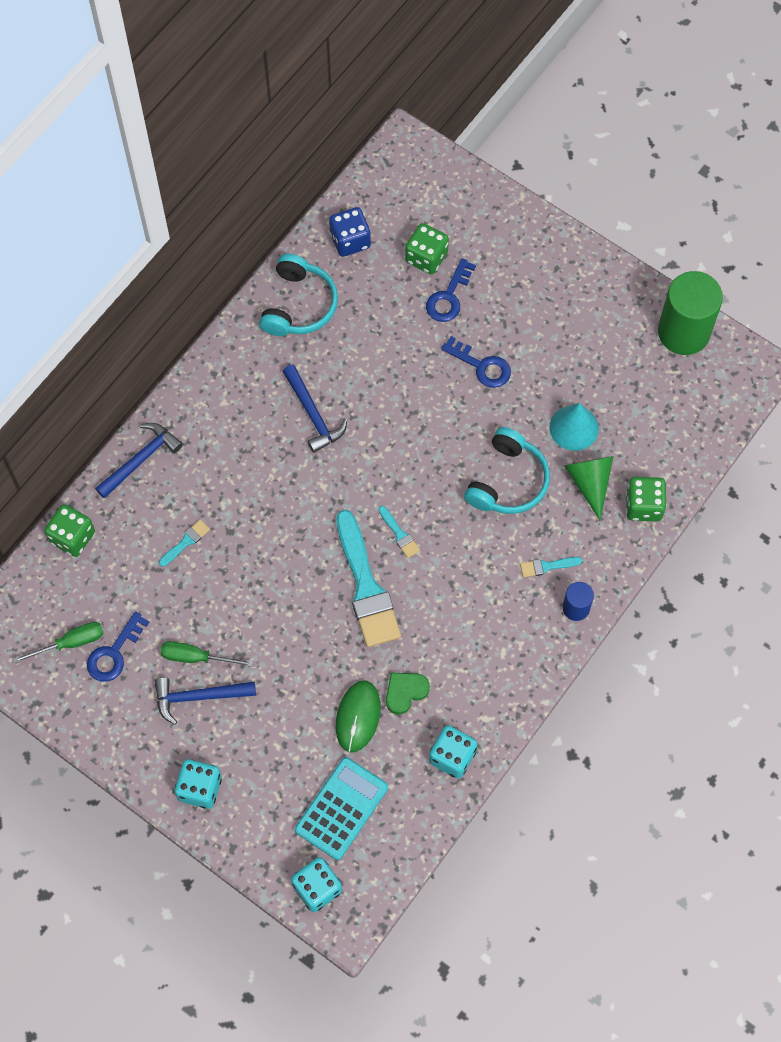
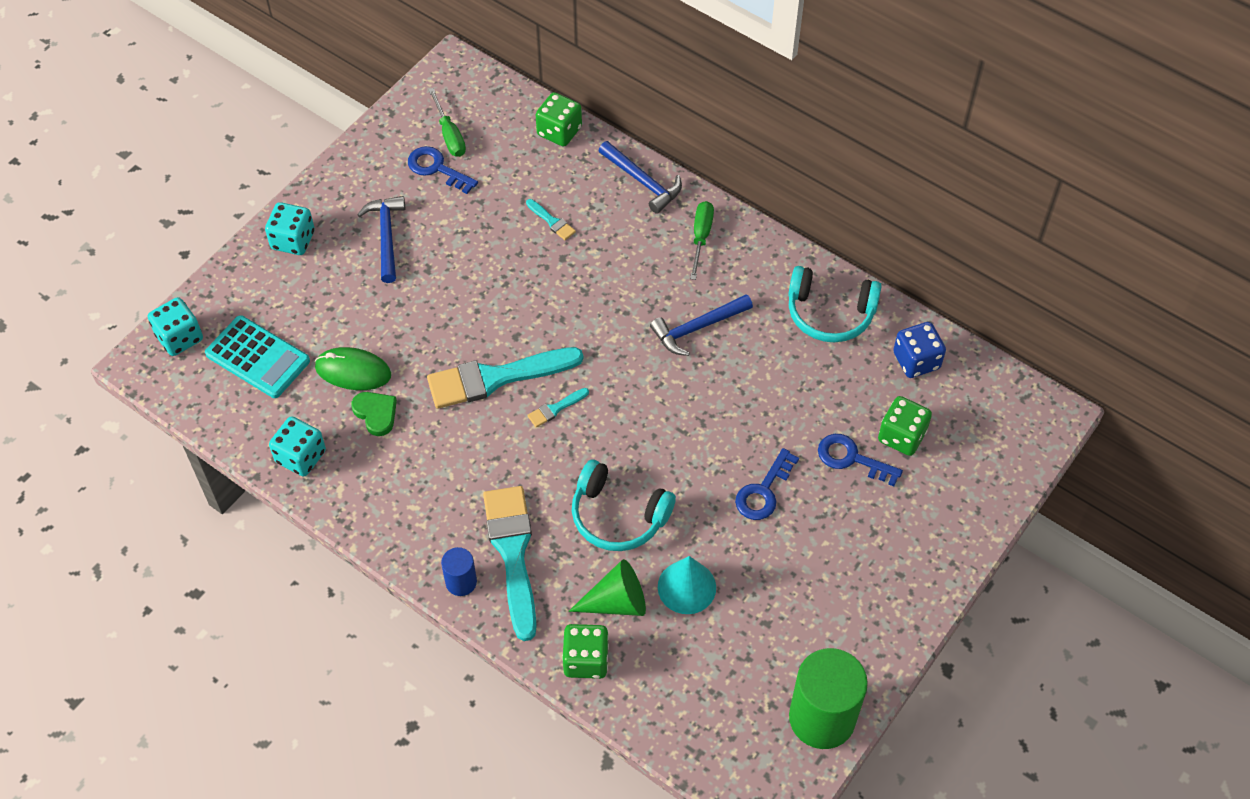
camera: 90 degrees right, 10 degrees down
green screwdriver [160,641,253,667] -> green screwdriver moved to [690,201,714,280]
turquoise brush [520,557,582,577] -> turquoise brush [483,486,537,641], size x2.35

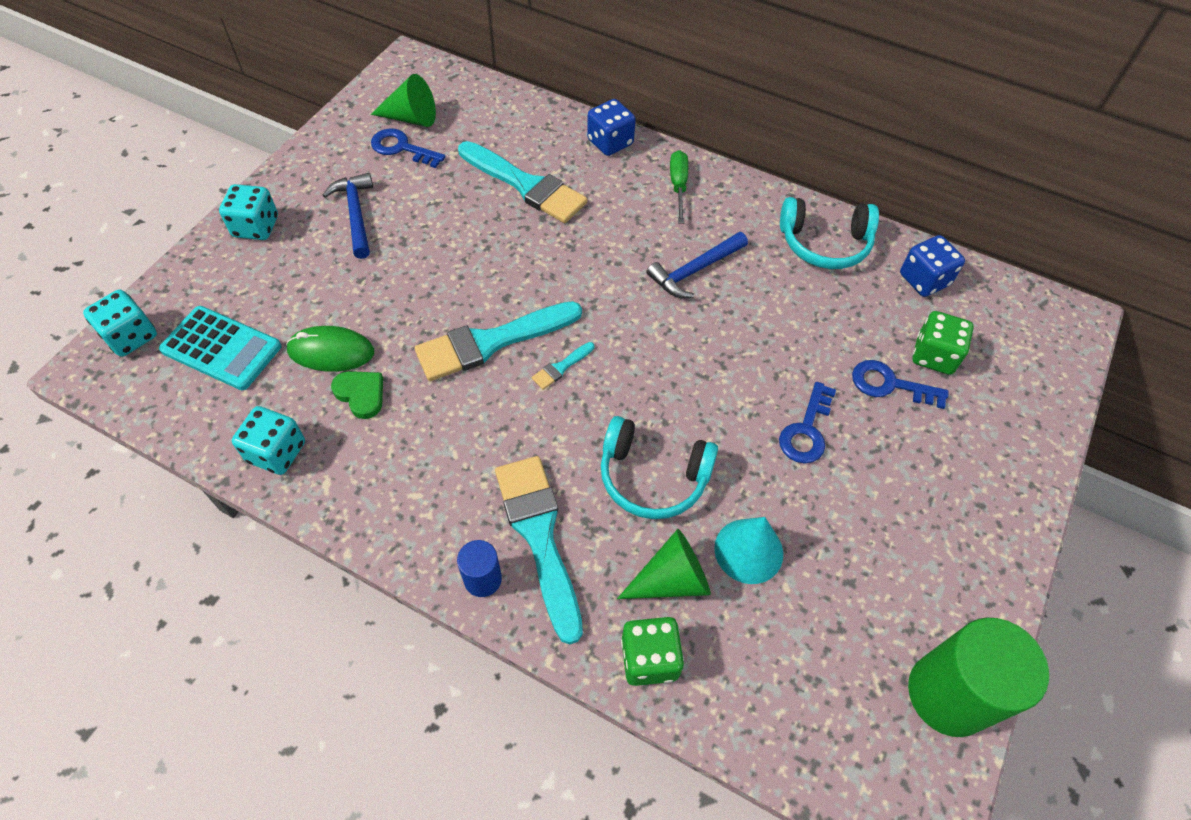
camera: 10 degrees left, 0 degrees up
green screwdriver [429,88,466,157] -> green cone [371,74,436,127]
turquoise brush [526,199,576,240] -> turquoise brush [458,141,587,223], size x2.35
green dice [536,92,582,147] -> none
blue hammer [599,141,682,214] -> blue dice [587,99,636,156]

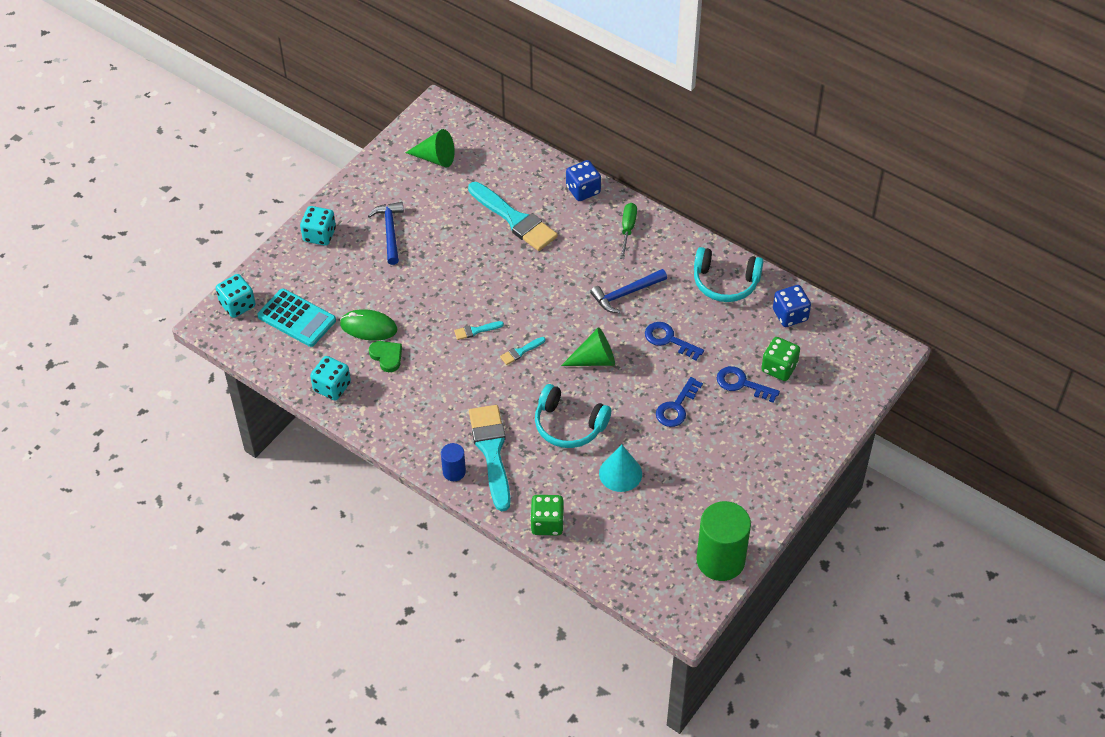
camera: 10 degrees right, 5 degrees down
blue key [371,128,445,168] -> blue key moved to [645,322,704,360]
turquoise brush [415,301,582,381] -> turquoise brush [454,321,504,340], size x0.43
green cone [617,529,711,599] -> green cone moved to [561,327,615,366]

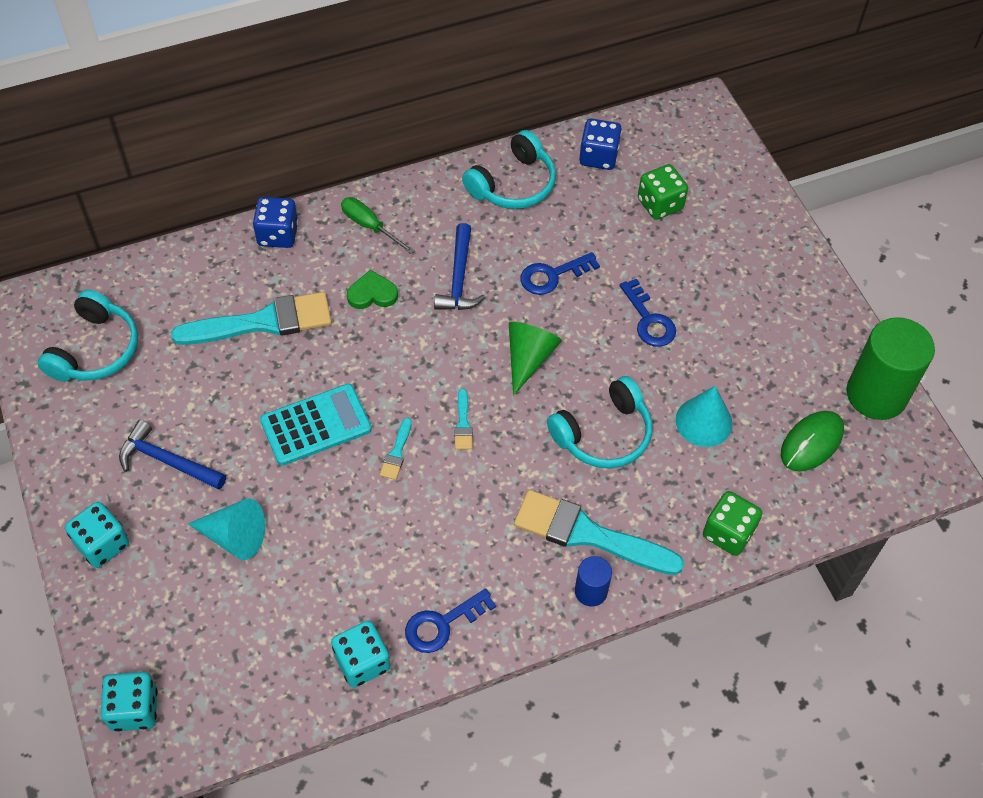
camera: 60 degrees left, 5 degrees up
turquoise calculator [257,288,336,347] -> turquoise calculator moved to [260,384,372,466]
green mouse [340,309,397,341] -> green mouse moved to [781,411,844,471]
green heart [369,341,402,372] -> green heart moved to [347,270,398,309]
green cone [405,129,455,168] -> turquoise headphones [38,290,138,382]
blue key [717,366,780,403] -> blue key moved to [405,588,496,653]
none -> turquoise cone [188,498,265,560]

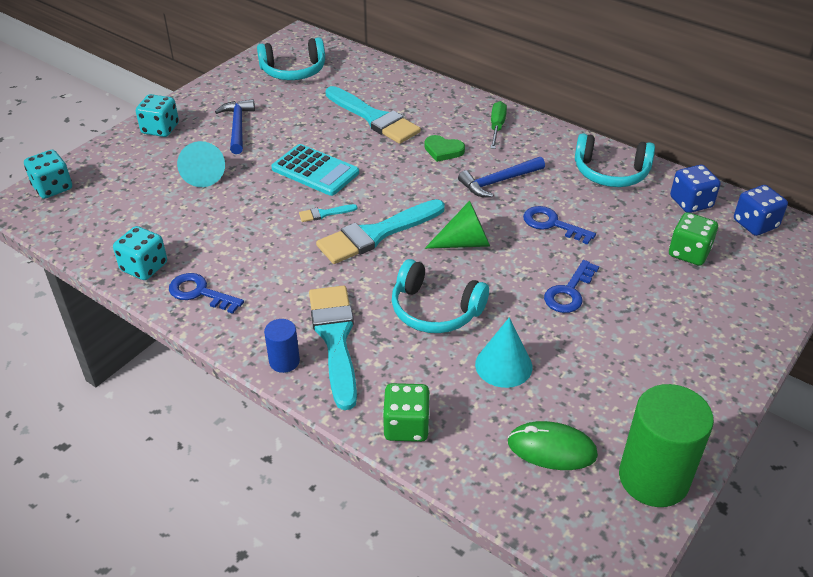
camera: 60 degrees right, 15 degrees down
blue dice [253,197,298,248] -> blue dice moved to [734,185,788,236]
green heart [347,270,398,309] -> green heart turned 150 degrees clockwise [424,135,465,162]
turquoise brush [454,389,473,450] -> turquoise brush [316,199,445,264], size x2.35

